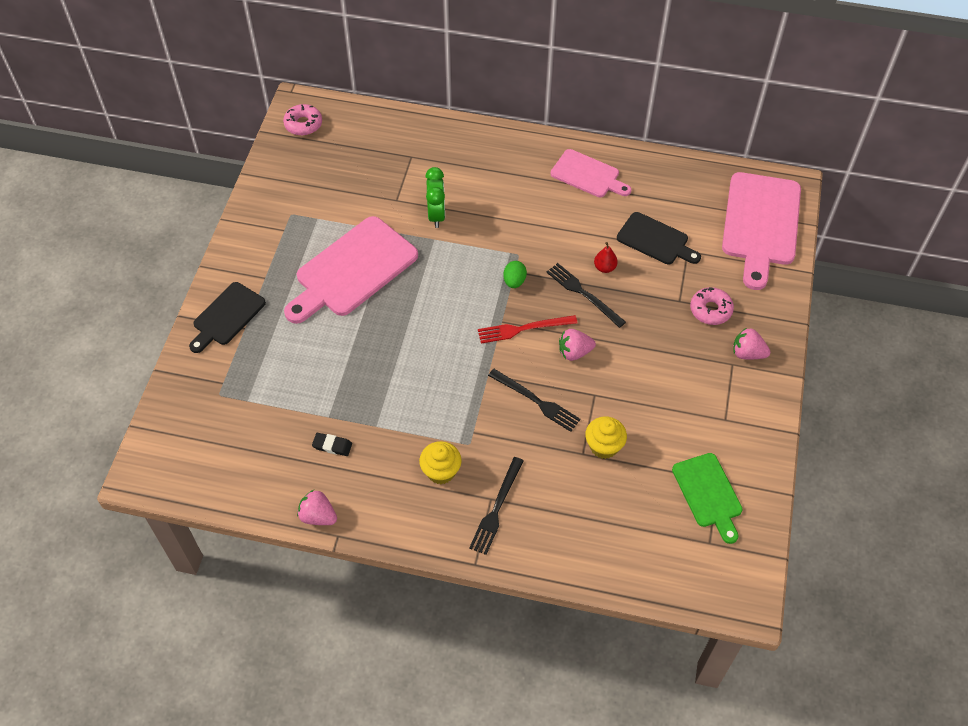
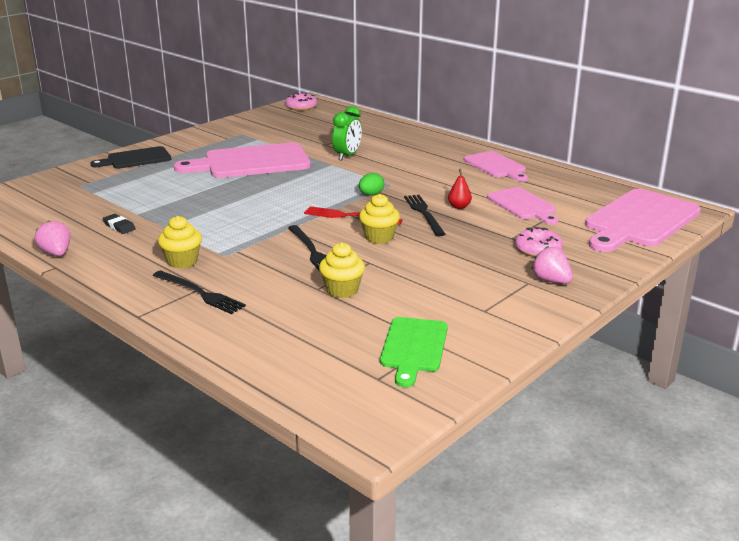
camera: 30 degrees right, 30 degrees down
black fork [469,457,524,555] -> black fork turned 105 degrees counterclockwise [153,270,246,314]
pink strawberry [559,329,596,361] -> yellow cupcake [359,194,400,244]
black cutting board [617,212,701,264] -> pink cutting board [487,187,559,225]

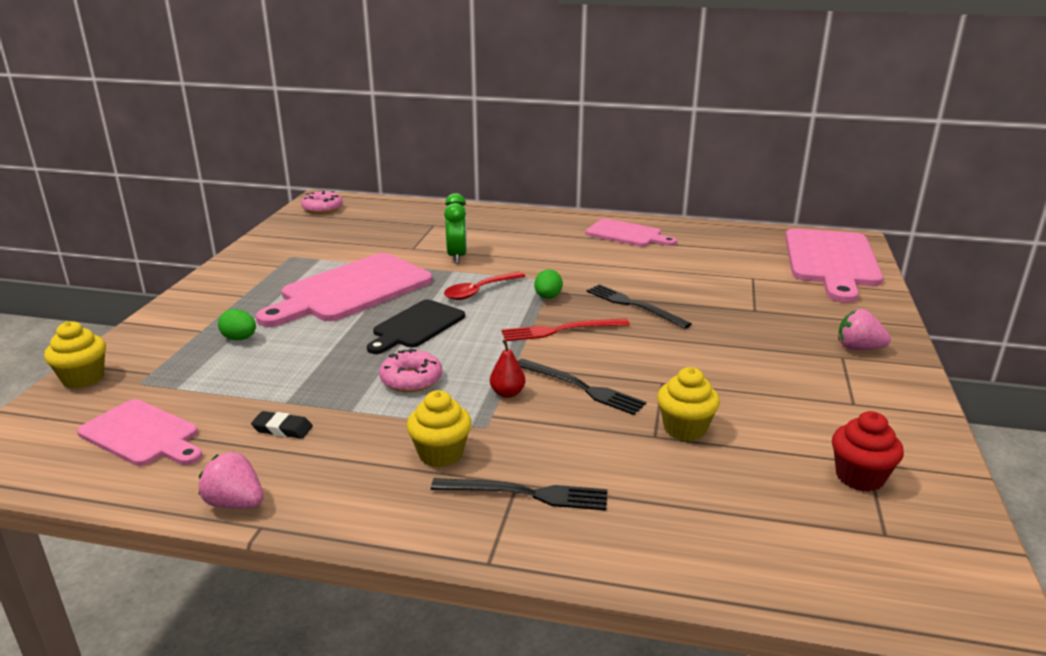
camera: 30 degrees left, 0 degrees up
black cutting board [90,146,171,169] -> black cutting board moved to [367,300,465,354]
yellow cupcake [359,194,400,244] -> yellow cupcake moved to [44,321,106,389]
green cutting board [380,317,448,387] -> red cupcake [832,411,904,492]
red pear [448,169,472,209] -> red pear moved to [490,339,525,398]
pink cutting board [487,187,559,225] -> pink cutting board moved to [77,399,203,466]
pink donut [515,227,563,257] -> pink donut moved to [379,349,442,392]
none -> green egg [218,309,256,340]
none -> red spoon [444,272,525,300]

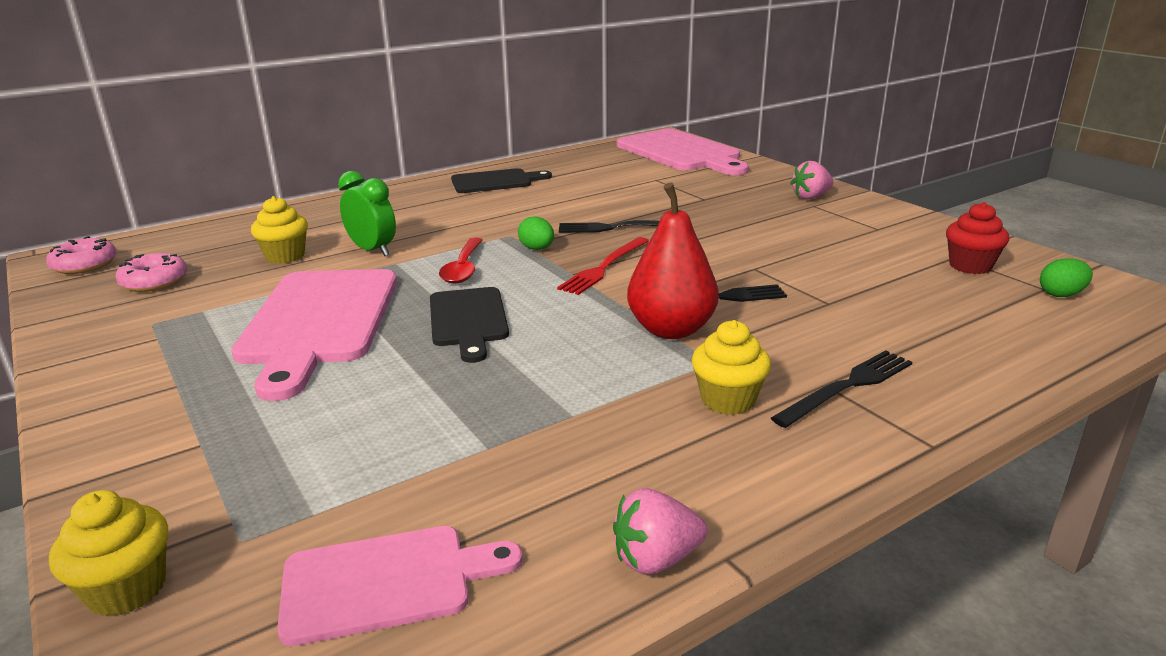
camera: 45 degrees left, 0 degrees up
green egg [218,309,256,340] -> green egg moved to [1040,258,1093,297]
black eraser [251,411,313,439] -> none
pink donut [379,349,442,392] -> pink donut moved to [116,253,187,292]
red pear [490,339,525,398] -> red pear [627,182,719,339], size x2.16
pink cutting board [585,218,677,246] -> black cutting board [451,168,552,193]
yellow cupcake [657,367,720,441] -> yellow cupcake moved to [251,196,308,264]

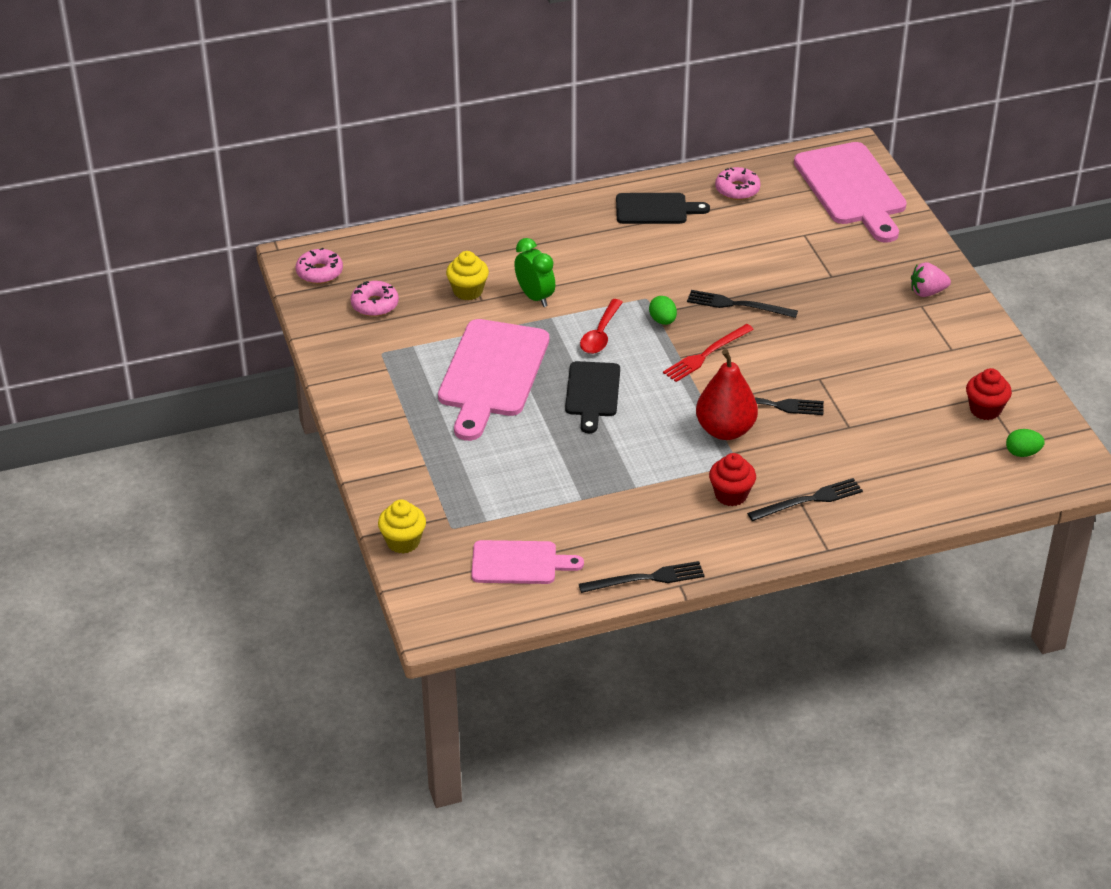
camera: 15 degrees right, 15 degrees up
pink strawberry [613,488,708,574] -> black fork [579,561,705,593]
yellow cupcake [692,320,771,415] -> red cupcake [709,453,756,506]
none -> pink donut [715,167,761,200]

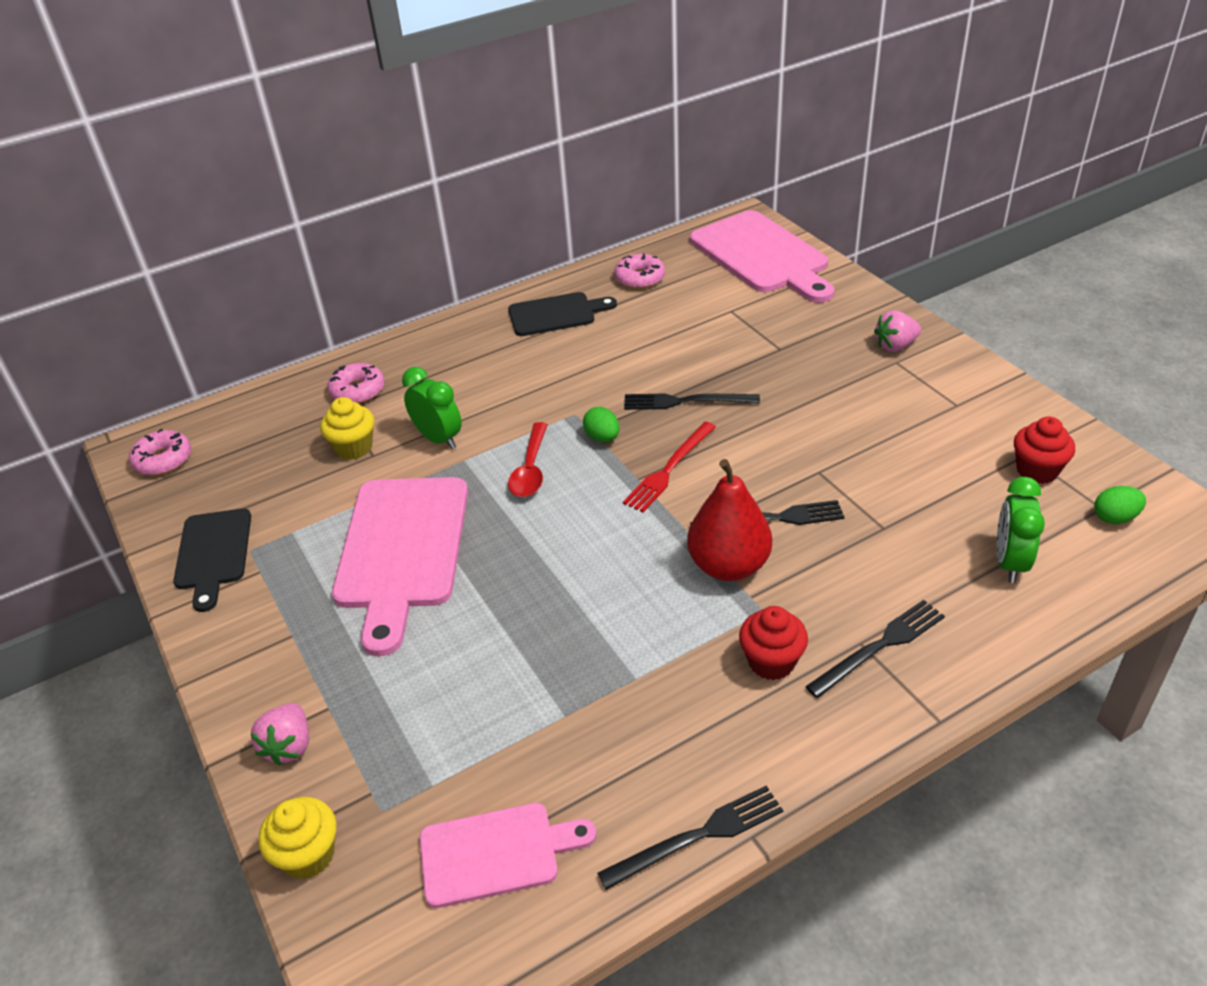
camera: 10 degrees left, 0 degrees up
pink donut [351,281,399,317] -> pink donut moved to [327,363,385,404]
black cutting board [565,361,620,433] -> black cutting board moved to [173,508,251,612]
none -> pink strawberry [251,703,309,766]
none -> green clock [996,477,1045,583]

